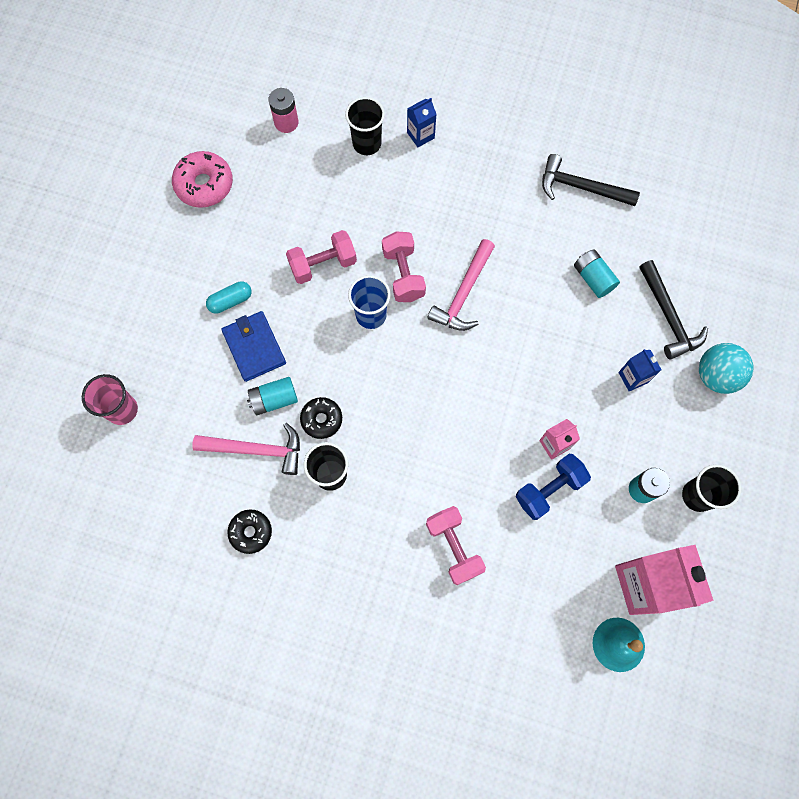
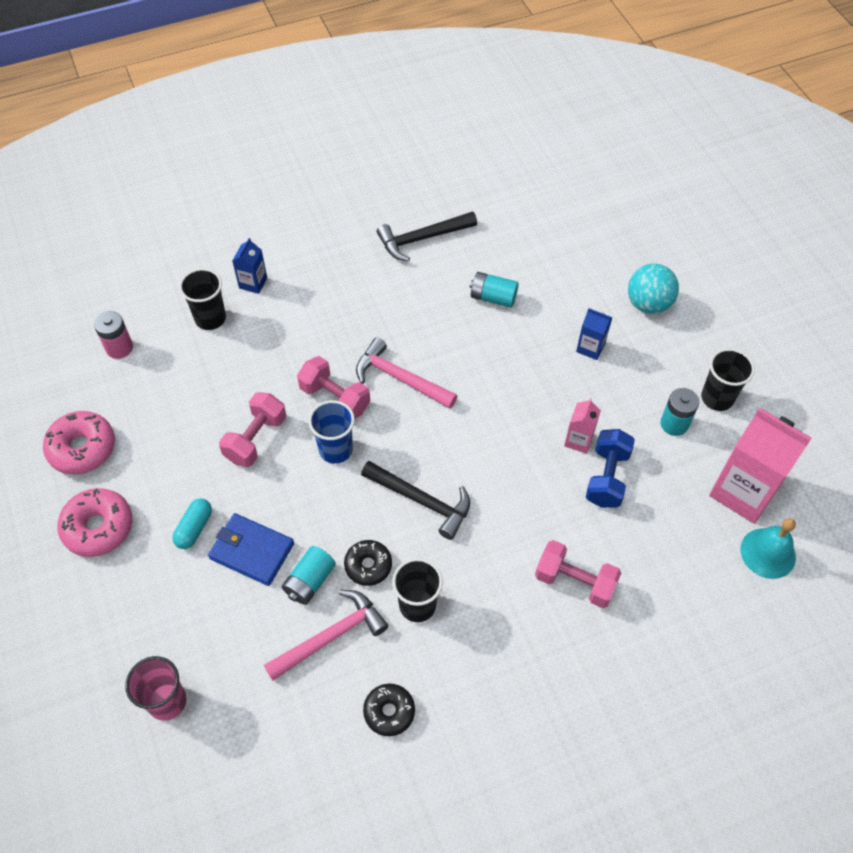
camera: 40 degrees left, 15 degrees down
pink hammer [427,239,495,331] -> pink hammer turned 135 degrees clockwise [356,337,457,409]
black hammer [639,260,708,360] -> black hammer moved to [361,461,470,540]
none -> pink donut [57,488,132,557]

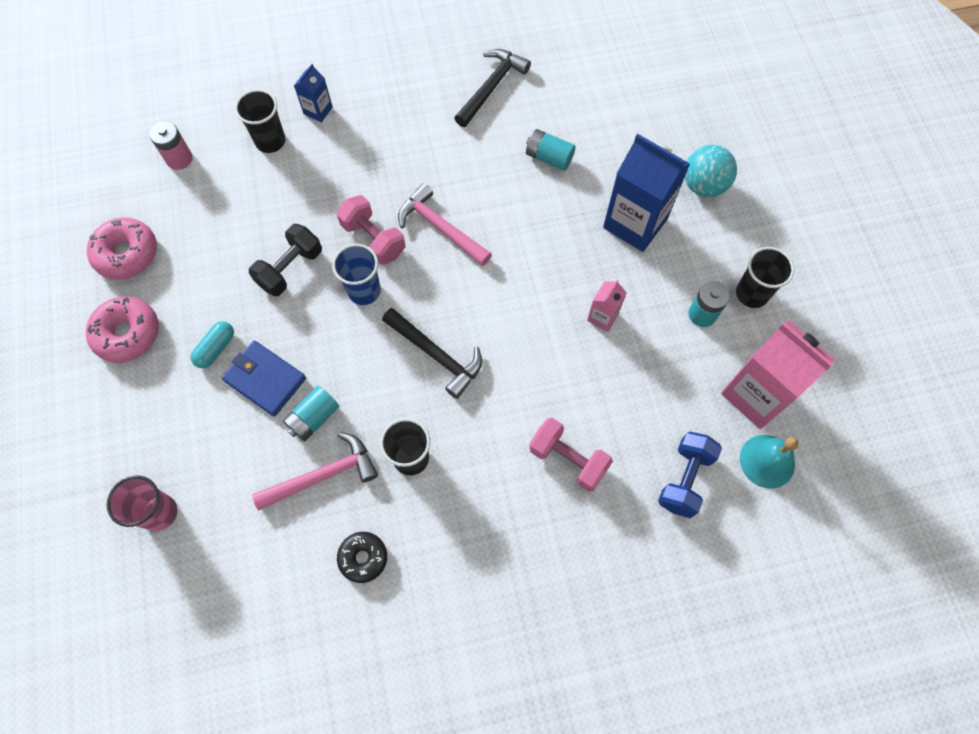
camera: 10 degrees right, 10 degrees up
pink dumbbell [219,392,286,467] -> black dumbbell [249,224,322,296]
black donut [344,540,392,586] -> none
black hammer [377,212,477,261] -> black hammer turned 135 degrees clockwise [455,49,531,127]
blue carton [576,308,613,360] -> blue carton [603,134,690,252], size x2.09
blue dumbbell [586,429,635,508] -> blue dumbbell moved to [658,431,722,518]

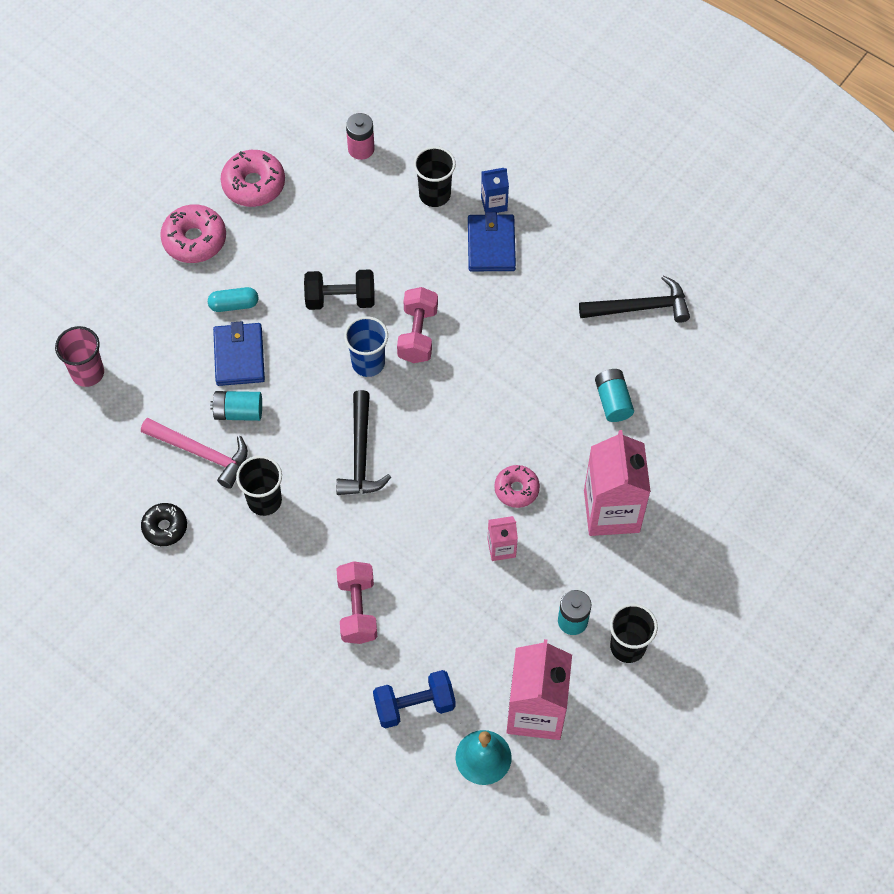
camera: 50 degrees right, 5 degrees down
pink hammer [398,183,492,266] -> none
blue carton [603,134,690,252] -> pink carton [584,430,651,536]
turquoise ball [685,145,737,197] -> none
none -> blue wallet [468,212,516,271]
none -> pink donut [494,465,540,508]

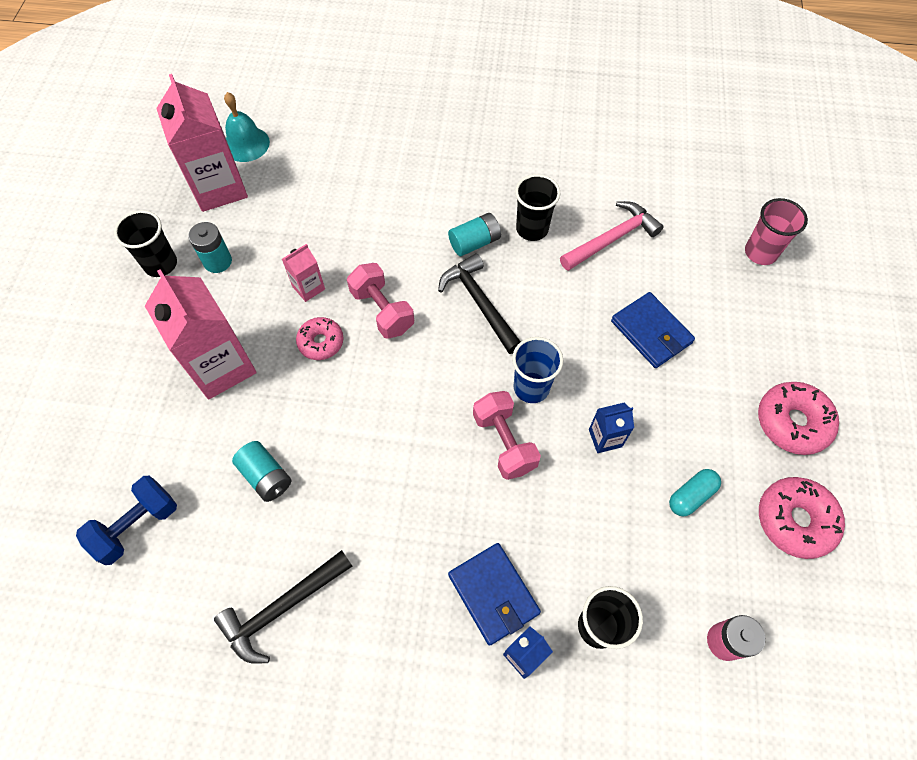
camera: 150 degrees right, 0 degrees up
pink hammer [141,418,248,489] -> pink hammer turned 150 degrees clockwise [560,201,663,271]
black donut [141,503,187,546] -> none
turquoise capsule [208,287,258,312] -> turquoise capsule moved to [669,469,721,517]
turquoise battery [210,391,262,421] -> turquoise battery moved to [448,213,501,256]
black dumbbell [304,269,375,310] -> blue carton [589,403,634,453]
pink dumbbell [337,561,377,644] -> pink dumbbell moved to [347,263,414,339]
blue dumbbell [373,670,456,728] -> blue dumbbell moved to [76,476,177,565]

